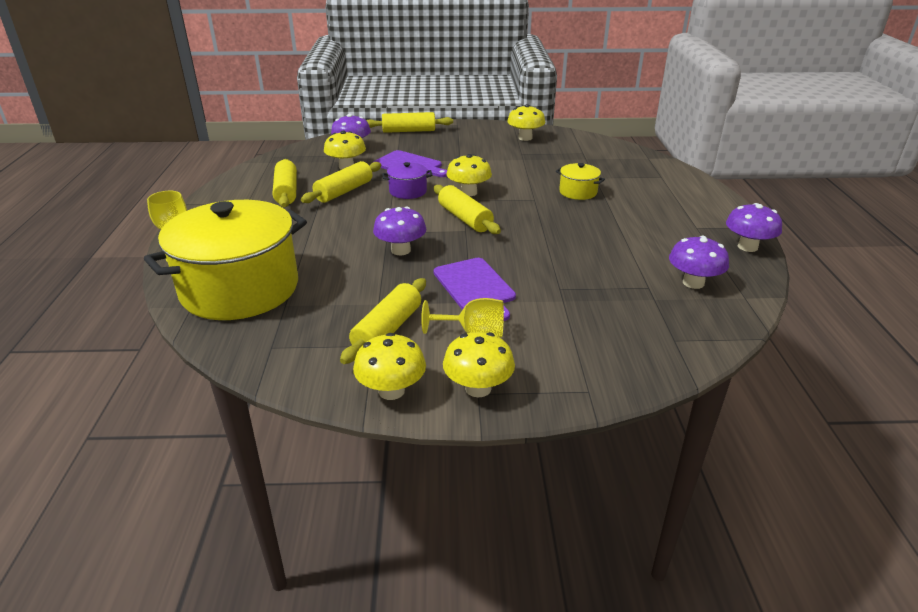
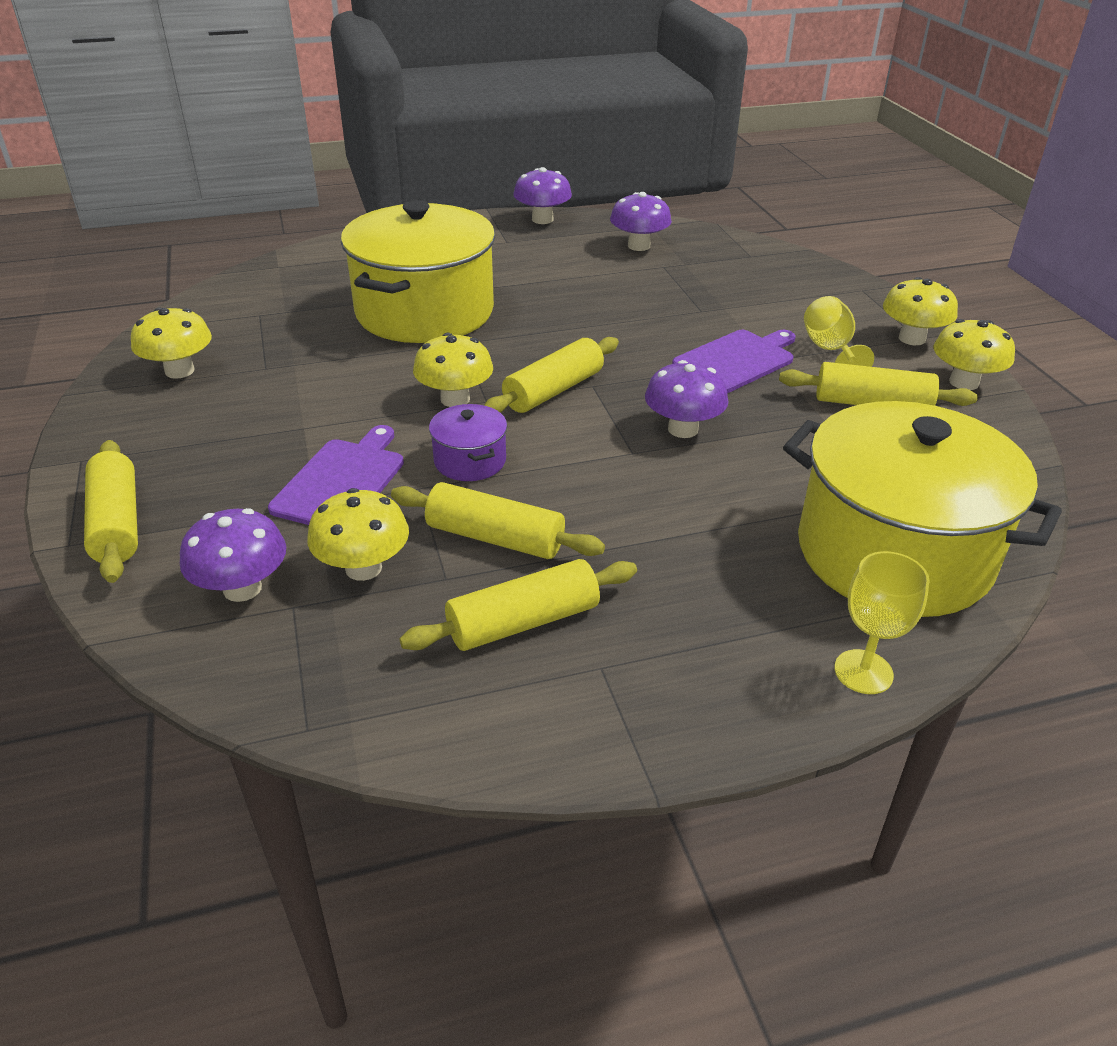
camera: 105 degrees left, 5 degrees up
yellow pot [556,163,605,200] -> yellow pot [341,201,495,343], size x2.38

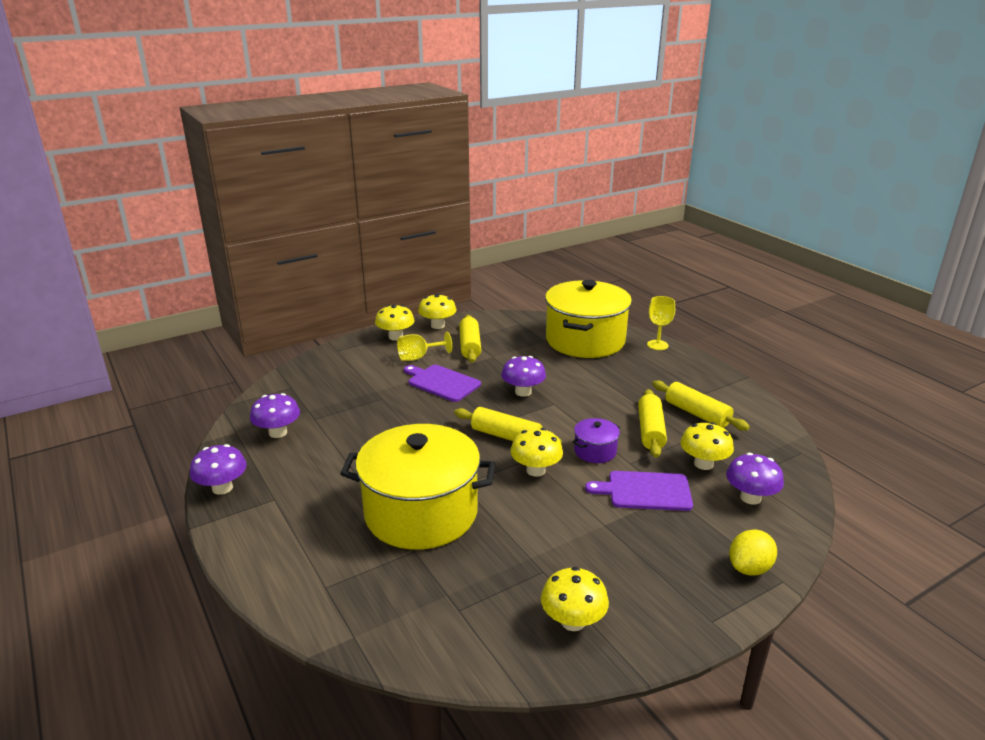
camera: 105 degrees left, 10 degrees down
yellow rolling pin [84,440,138,583] -> yellow lemon [729,530,777,576]

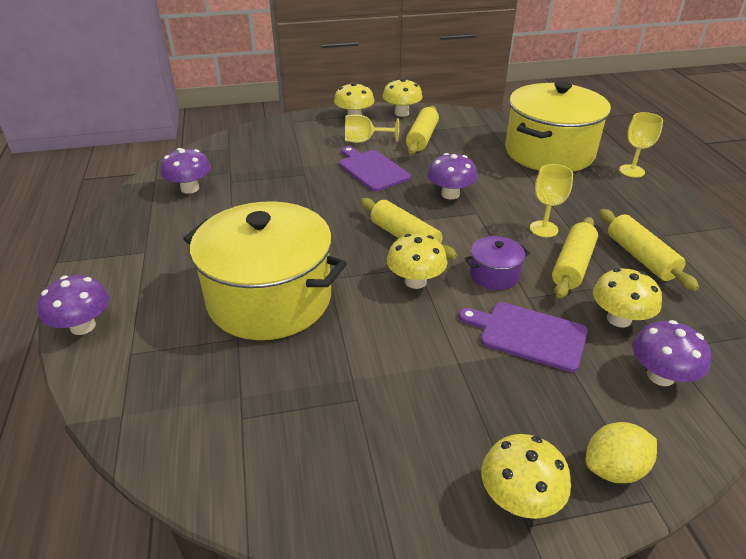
camera: 20 degrees right, 10 degrees up
purple mushroom [190,444,247,495] -> purple mushroom moved to [37,275,109,335]
yellow mushroom [541,567,609,631] -> yellow mushroom moved to [481,434,571,519]
none -> yellow goblet [530,164,573,237]

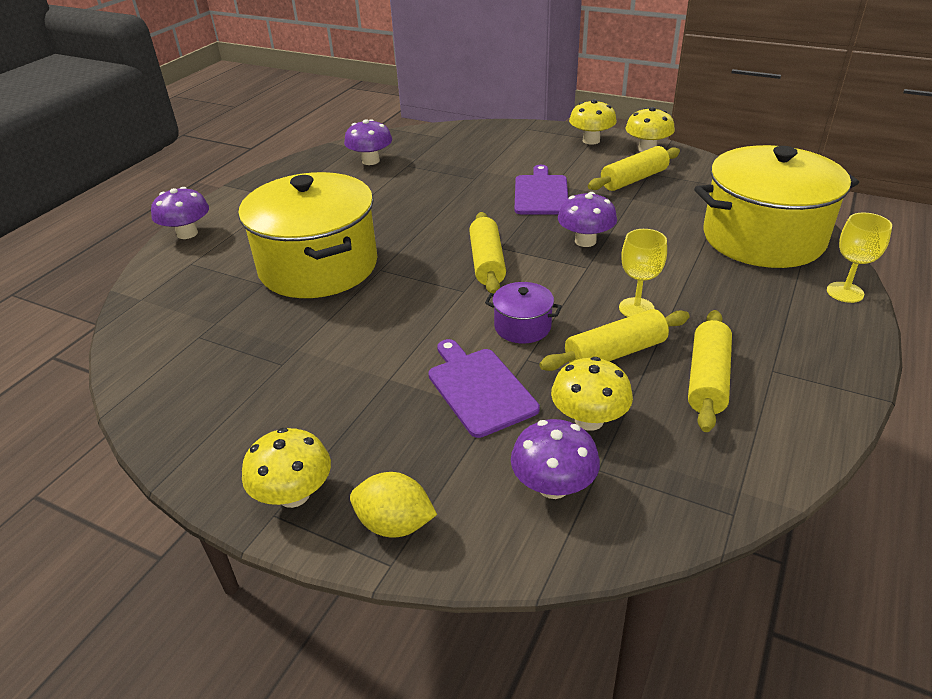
camera: 40 degrees right, 0 degrees up
yellow goblet [345,115,399,143] -> none
yellow mushroom [387,234,448,289] -> none

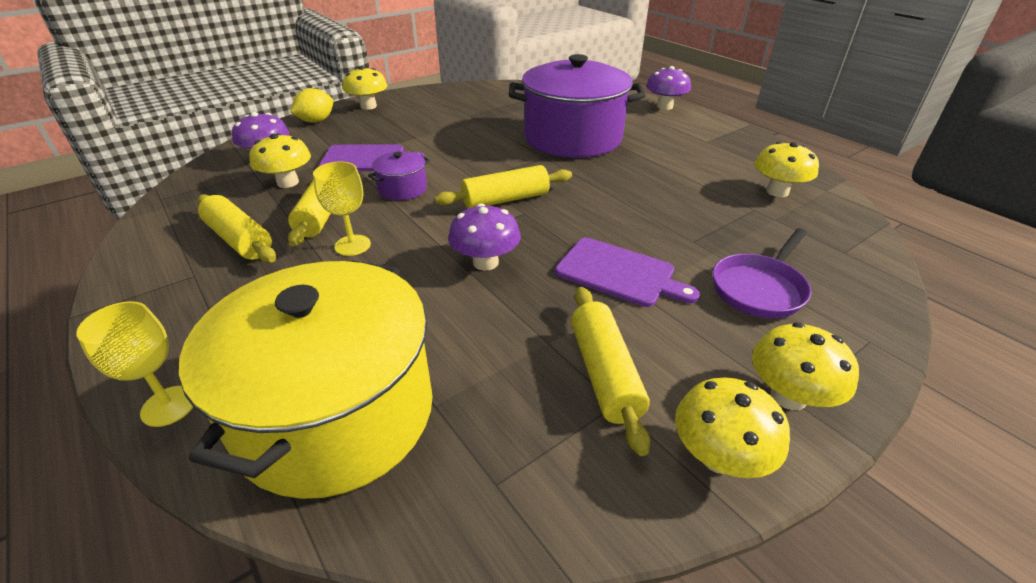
camera: 115 degrees right, 0 degrees up
yellow pot [238,172,377,298] -> purple pot [509,54,646,158]
purple mushroom [344,119,392,165] -> yellow mushroom [755,142,819,197]
yellow rolling pin [469,212,506,294] -> yellow rolling pin turned 45 degrees counterclockwise [434,165,572,208]
none -> purple pan [713,228,811,318]

